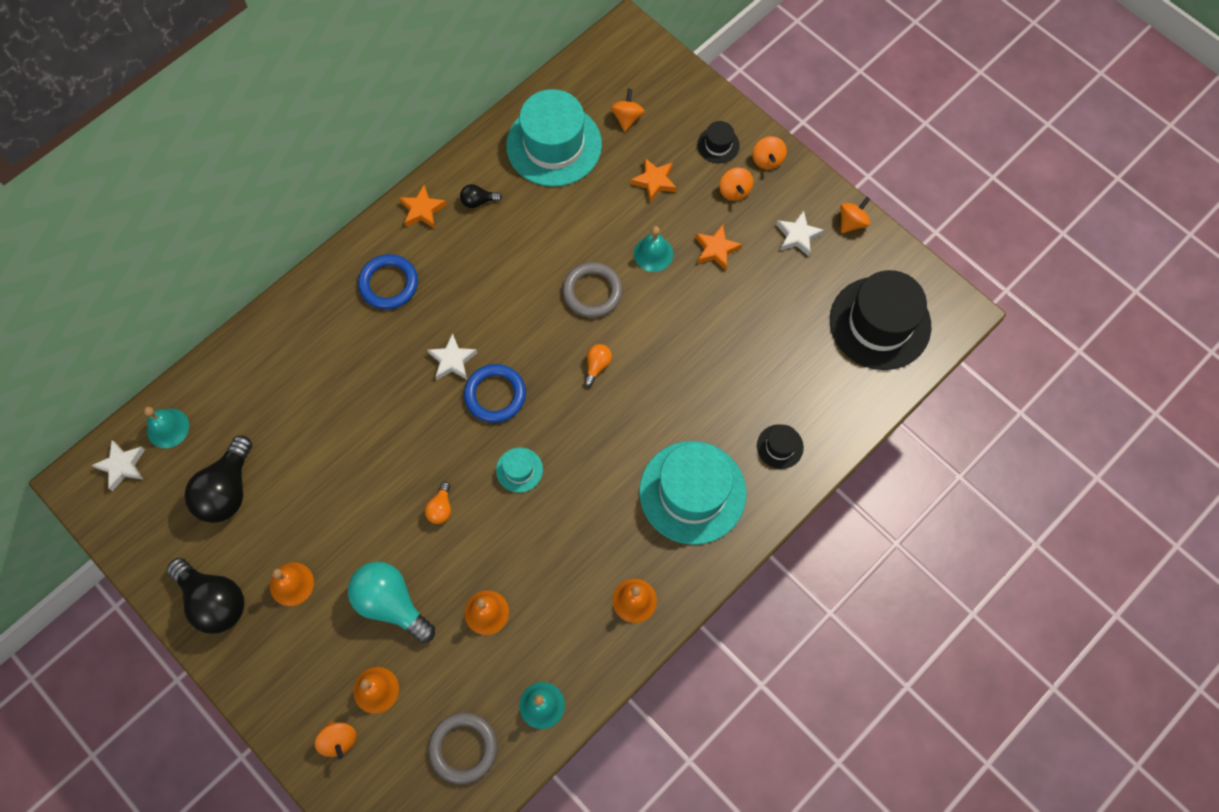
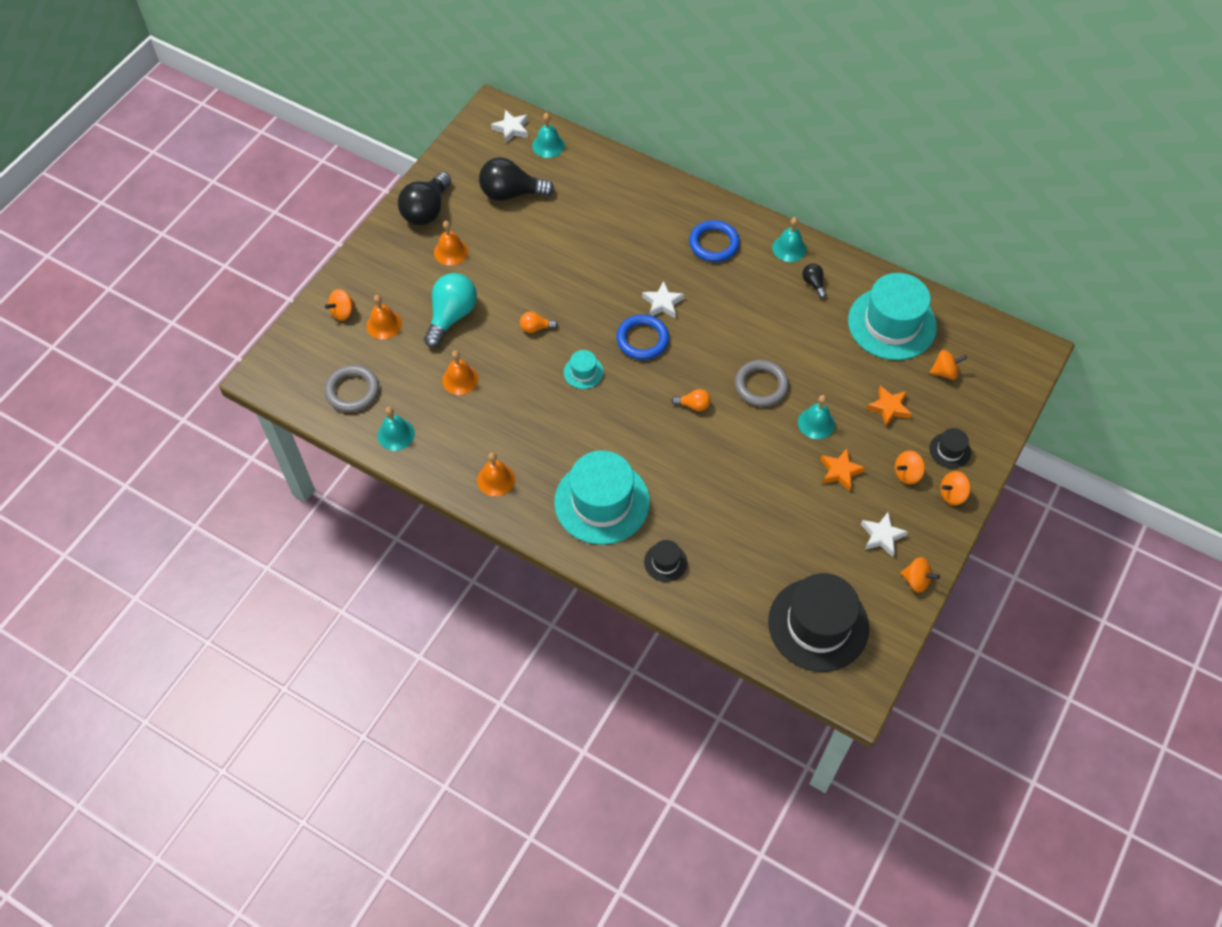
camera: 75 degrees right, 10 degrees down
orange star [399,185,447,229] -> turquoise bell [772,217,807,262]

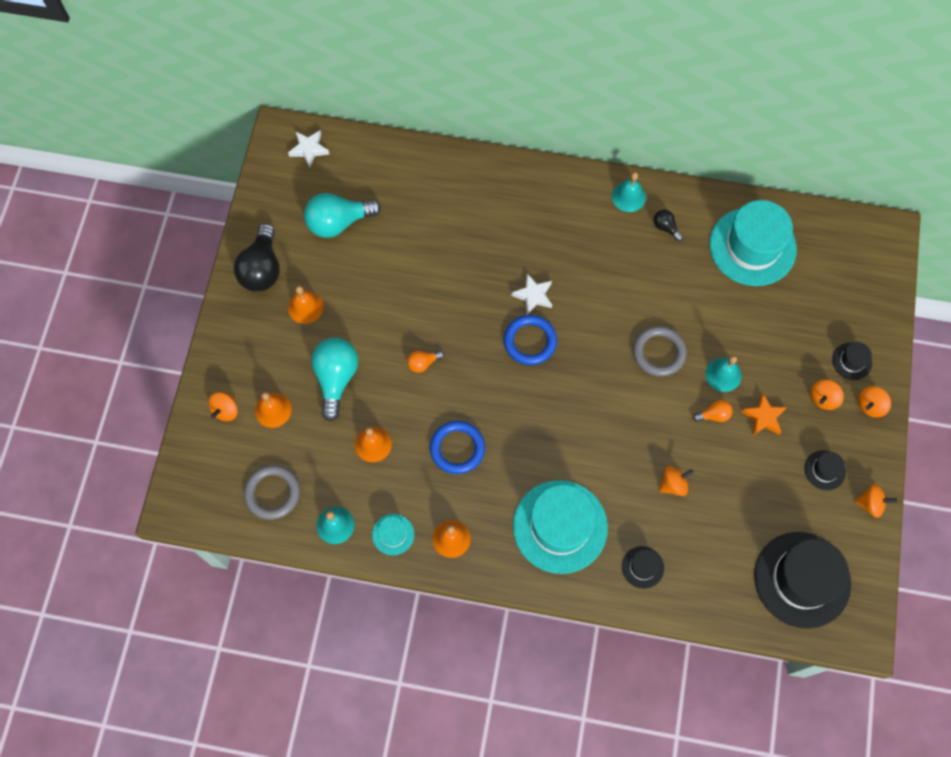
camera: 20 degrees left, 10 degrees up
black light bulb [479,157,555,201] -> turquoise light bulb [304,193,381,238]
turquoise bell [532,113,565,158] -> none
turquoise hat [564,350,604,389] -> turquoise hat moved to [372,514,414,555]
orange light bulb [671,389,711,411] -> orange light bulb moved to [693,400,733,422]
blue ring [689,220,740,262] -> blue ring moved to [430,421,485,474]
white star [861,512,908,557] -> black hat [804,450,846,490]
orange star [867,386,912,426] -> none
orange spinning top [930,350,967,380] -> orange spinning top moved to [659,466,694,496]

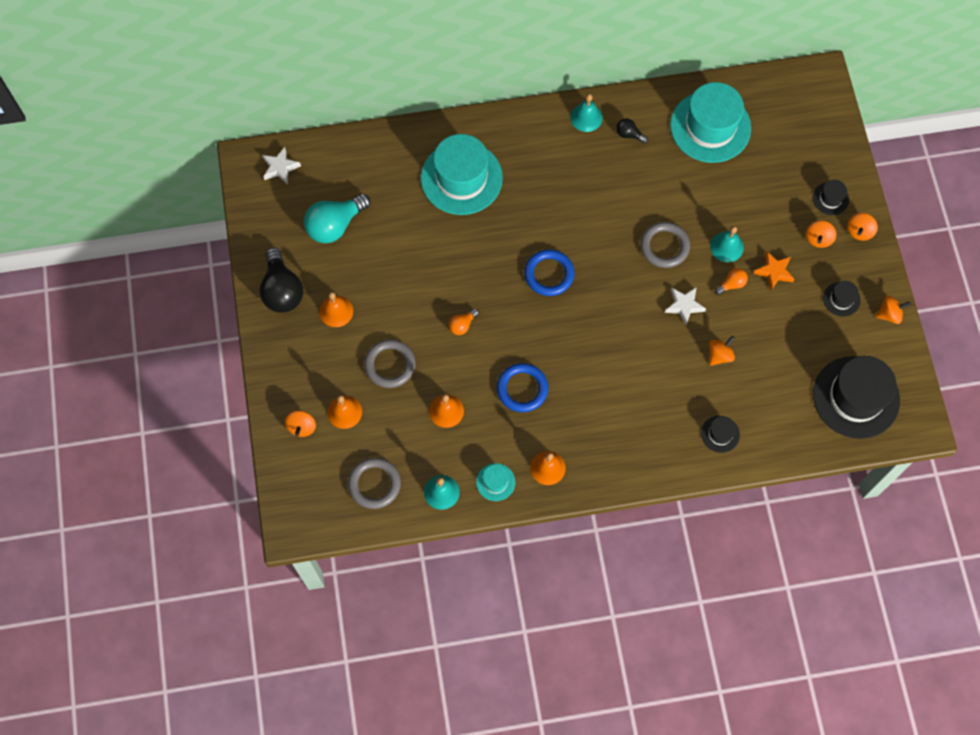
camera: 20 degrees left, 0 degrees up
turquoise light bulb [311,338,358,422] -> grey ring [364,339,416,388]
white star [511,274,552,315] -> white star moved to [665,287,706,325]
turquoise hat [513,480,608,574] -> turquoise hat moved to [421,134,503,215]

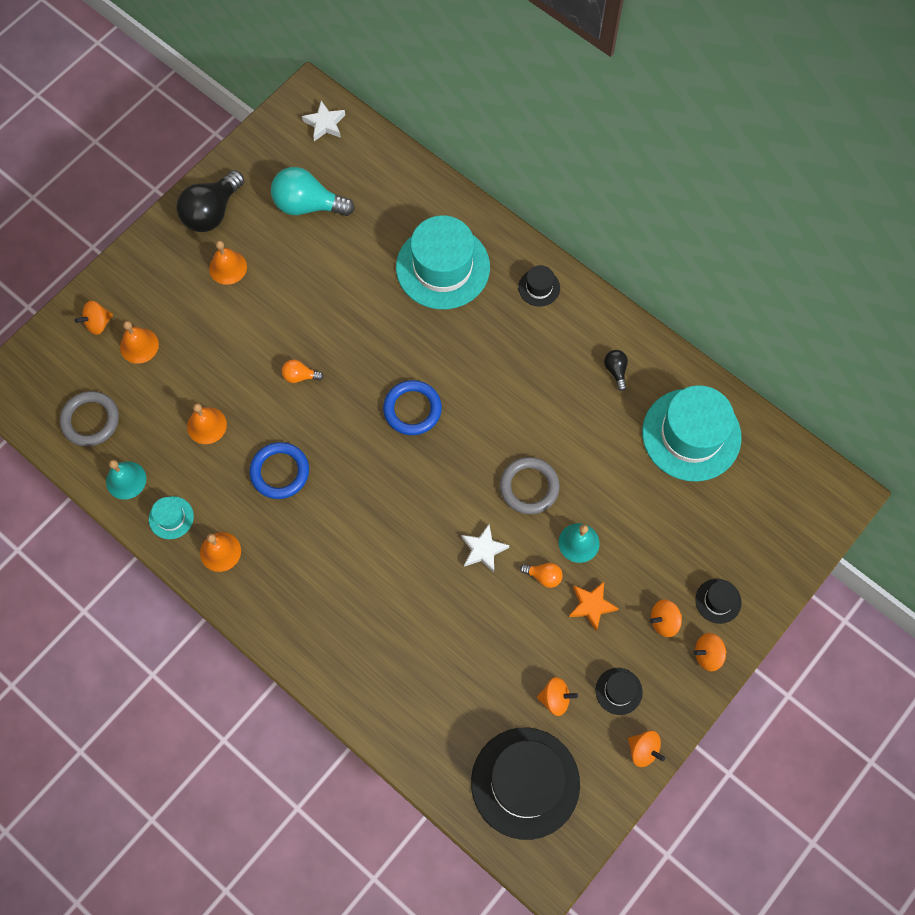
camera: 50 degrees right, 0 degrees up
grey ring [364,339,416,388] -> none
turquoise bell [570,94,603,132] -> none
black hat [701,416,740,453] -> black hat moved to [518,265,560,307]
orange spinning top [709,336,735,366] -> orange spinning top moved to [537,677,578,716]

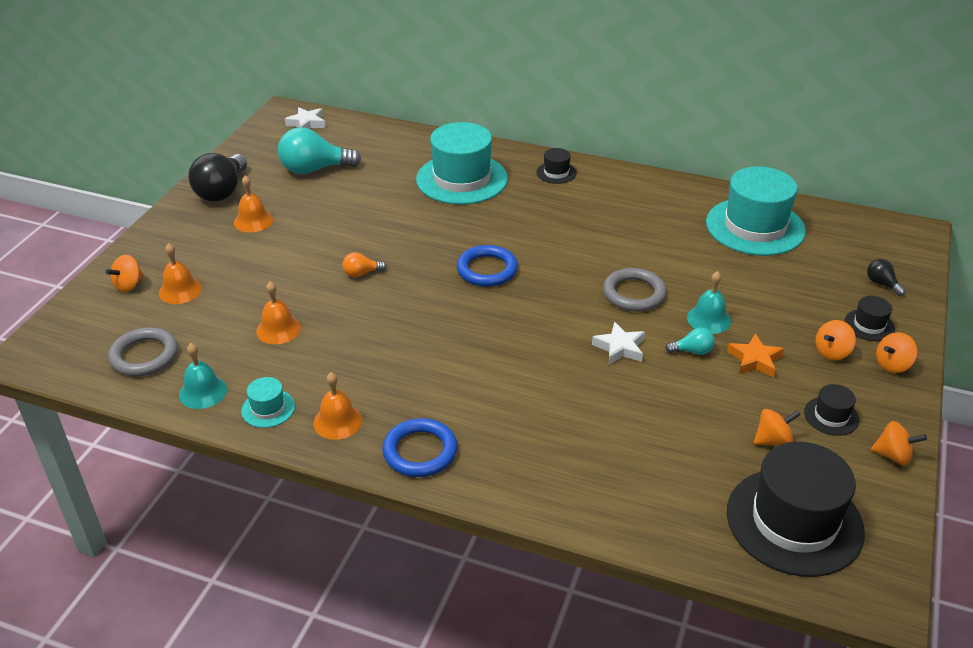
camera: 20 degrees left, 30 degrees down
blue ring [249,442,309,499] -> blue ring moved to [382,418,457,477]
orange light bulb [520,563,563,588] -> turquoise light bulb [665,327,715,355]
black light bulb [604,350,628,391] -> black light bulb moved to [867,259,906,296]

